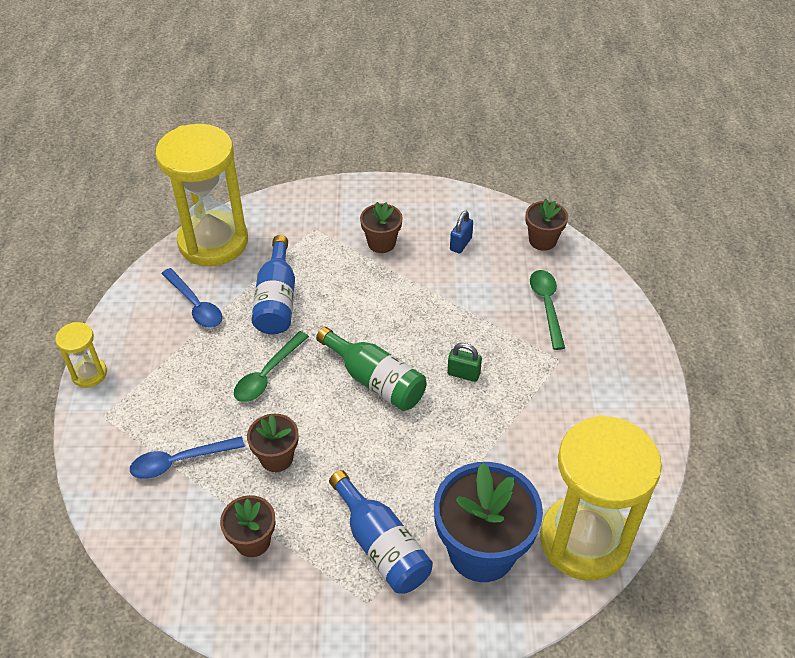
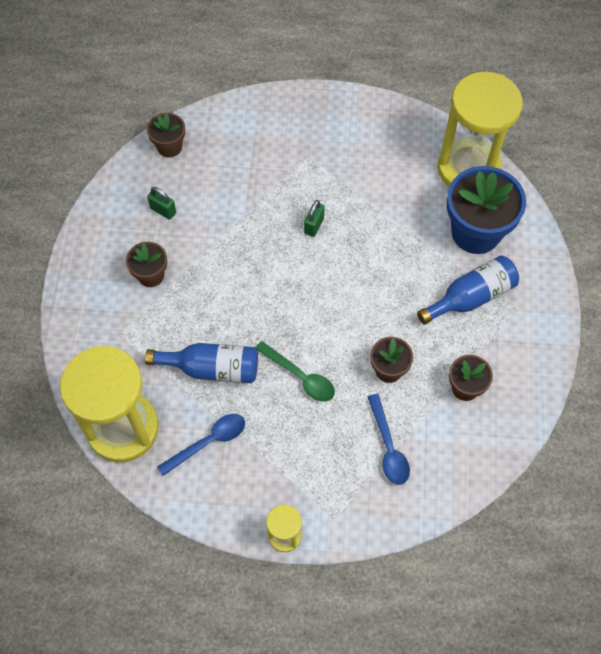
camera: 85 degrees left, 15 degrees up
green bottle [316,327,427,411] -> none
blue padlock [450,211,473,254] -> green padlock [147,187,176,220]
green spoon [530,270,565,350] -> none

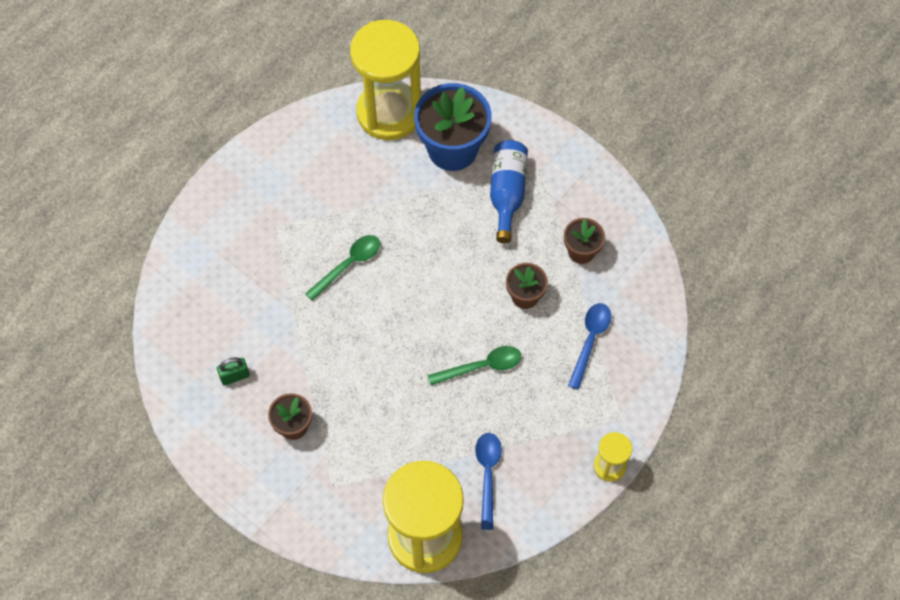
camera: 55 degrees left, 0 degrees up
blue bottle [145,343,258,383] -> none
brown flower pot [147,113,185,157] -> none
green padlock [304,200,325,237] -> green spoon [305,235,380,301]
blue spoon [368,394,410,485] -> blue spoon turned 90 degrees counterclockwise [568,303,611,390]

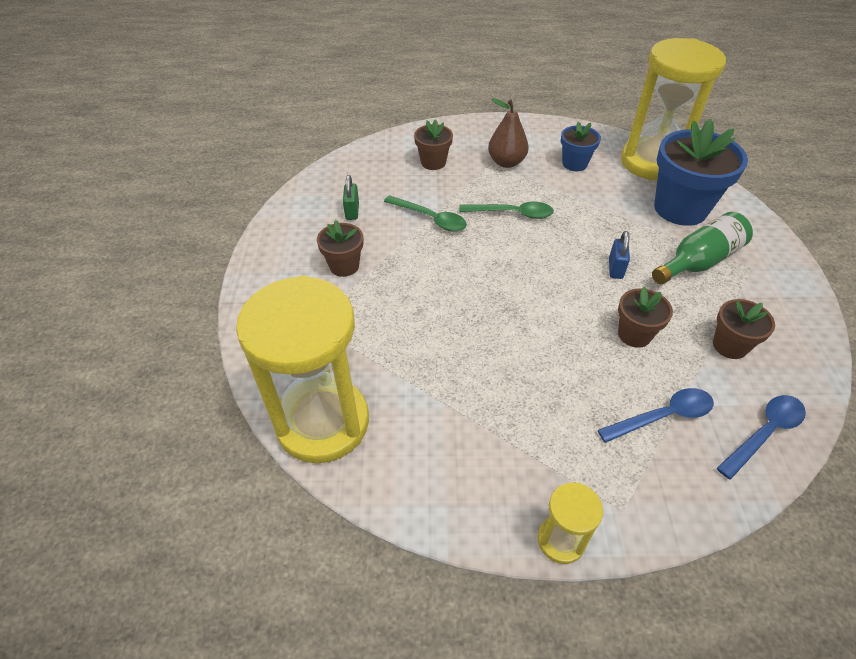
camera: 50 degrees right, 15 degrees down
green padlock [217,357,250,386] -> green padlock turned 60 degrees clockwise [343,175,359,220]
green spoon [428,346,521,385] -> green spoon moved to [384,195,467,232]
blue spoon [475,433,502,530] -> blue spoon moved to [717,395,806,480]
blue bottle [490,140,528,243] -> green bottle [652,212,753,284]
none -> brown flower pot [414,119,453,170]
none -> brown pear [488,98,529,168]
none -> blue flower pot [561,122,601,171]
none -> blue padlock [609,231,630,279]

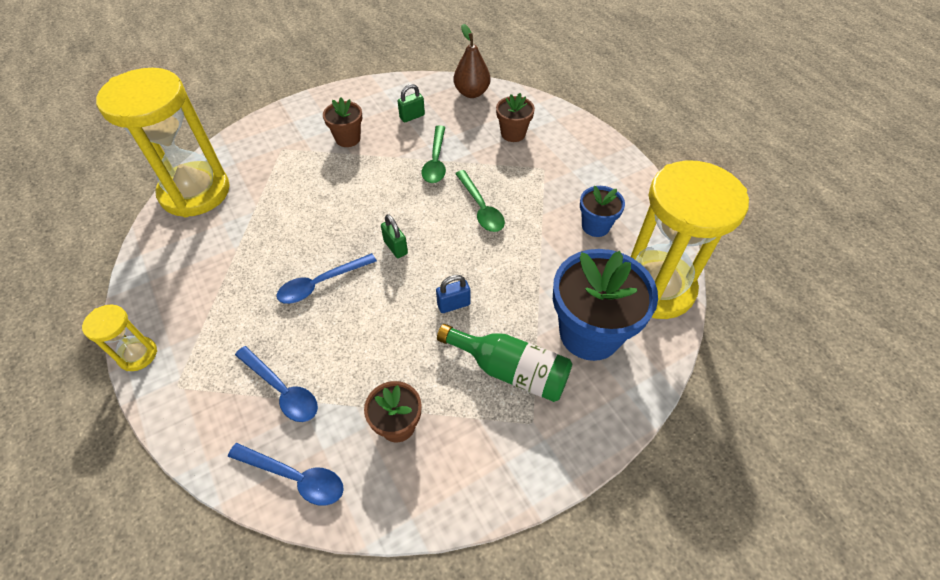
camera: 60 degrees right, 5 degrees up
brown pear [488,98,529,168] -> brown pear moved to [454,24,490,98]
brown flower pot [618,287,673,348] -> none
none -> blue spoon [276,253,377,304]
none -> green padlock [381,214,408,258]

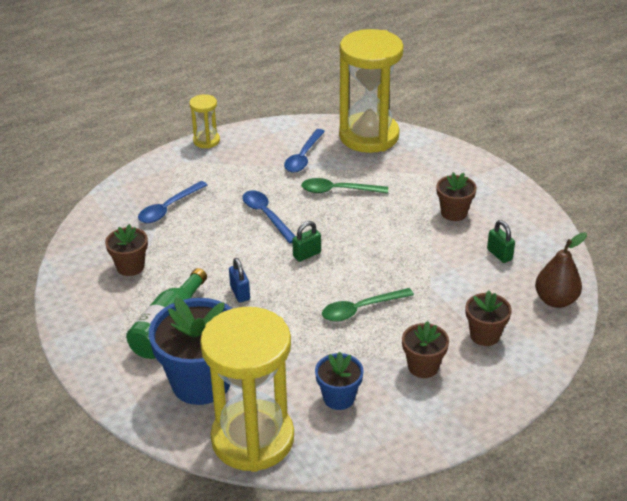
camera: 90 degrees right, 15 degrees down
blue spoon [228,443,344,506] -> blue spoon moved to [284,129,325,173]
green spoon [422,125,446,183] -> green spoon moved to [301,178,388,193]
none -> brown flower pot [402,321,449,378]

